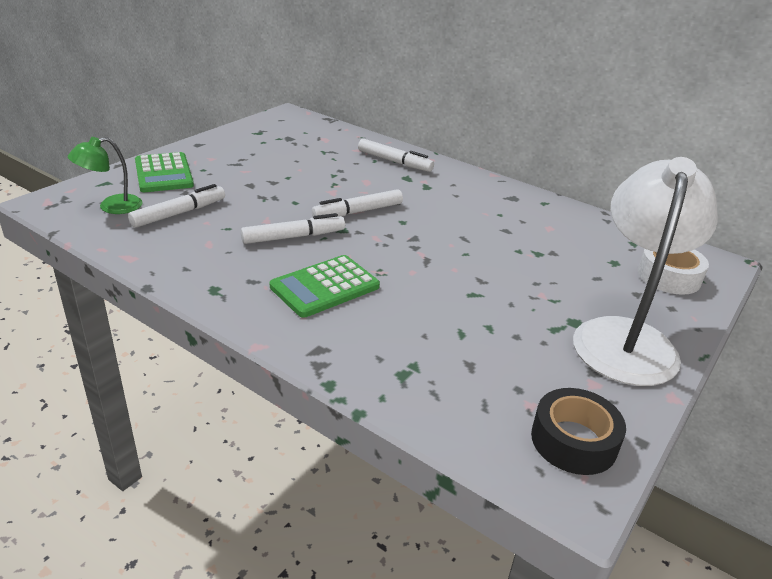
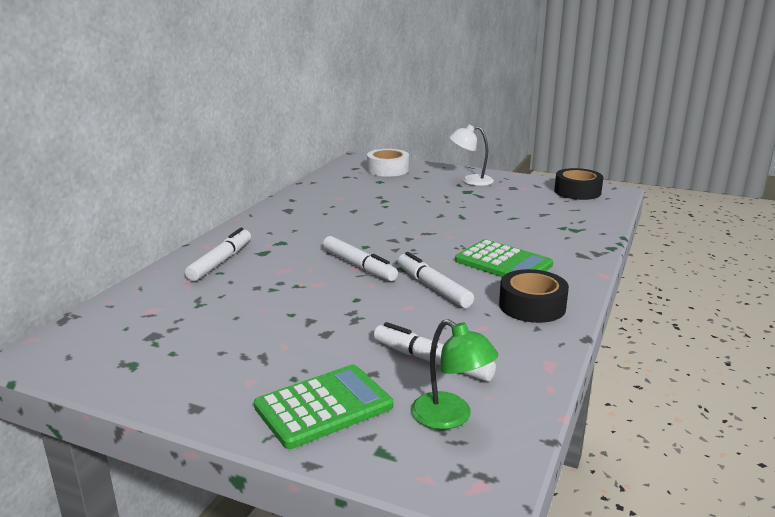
camera: 100 degrees left, 10 degrees down
white lamp [573,157,718,386] -> white lamp [450,125,494,186], size x0.49
none -> black tape [499,269,569,323]

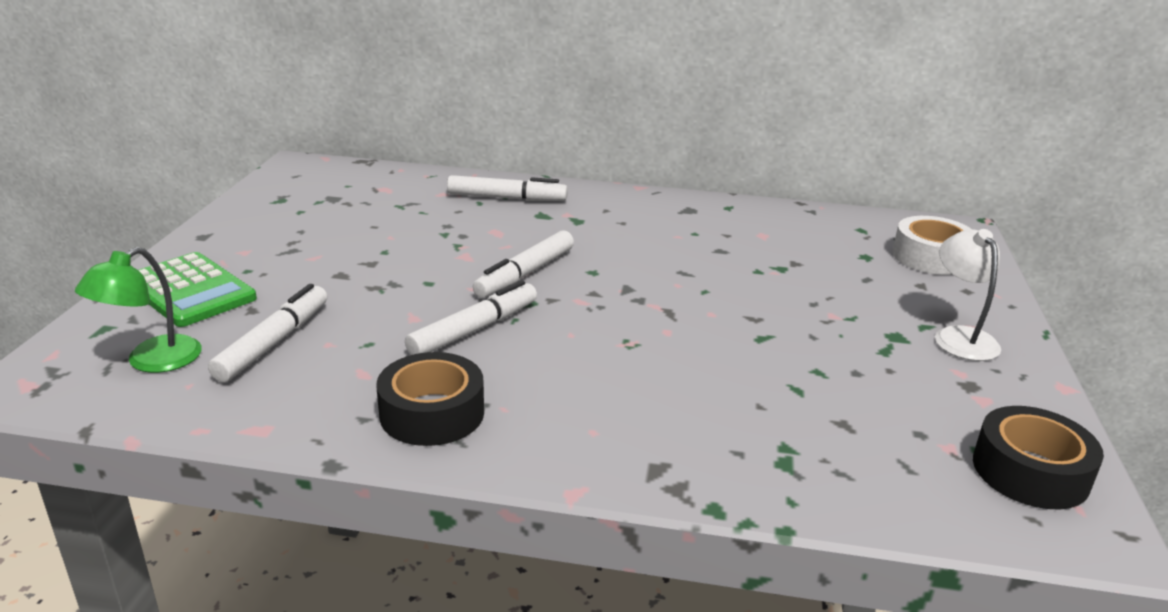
camera: 75 degrees right, 5 degrees up
green calculator [455,239,553,277] -> none

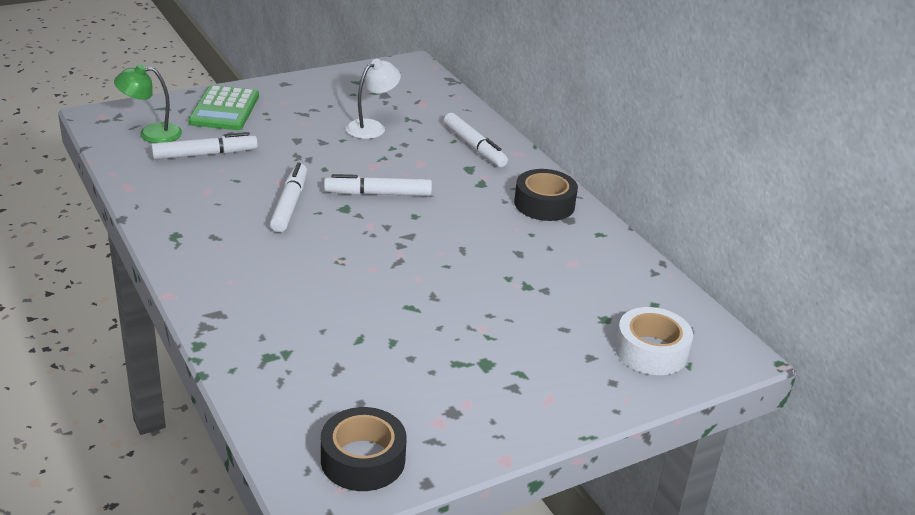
camera: 50 degrees right, 5 degrees up
black tape [376,352,484,446] -> black tape moved to [514,169,578,221]
white marker [405,280,537,355] -> white marker turned 90 degrees counterclockwise [270,163,307,232]
white lamp [935,229,1001,361] -> white lamp moved to [346,59,401,139]

